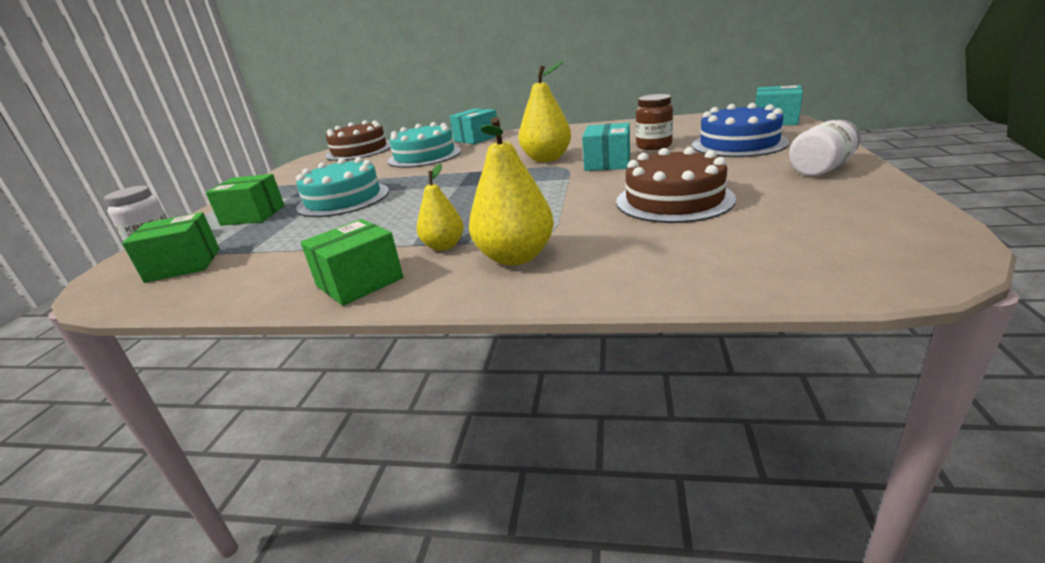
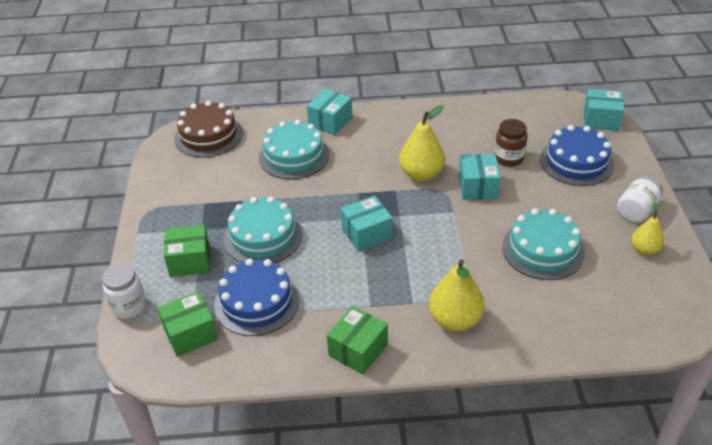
camera: 15 degrees left, 15 degrees up
yellow pear [417,164,464,251] -> yellow pear moved to [631,202,664,255]
brown cake [616,147,736,223] -> turquoise cake [502,208,585,280]
none -> blue cake [214,258,299,336]
none -> turquoise box [341,196,393,252]

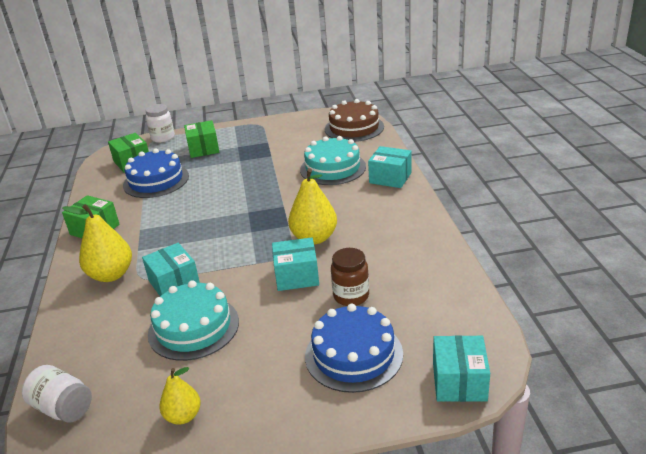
camera: 85 degrees right, 10 degrees down
turquoise cake [224,197,302,263] -> none
turquoise box [341,196,393,252] -> turquoise box moved to [142,243,200,296]
white jar [617,175,663,223] -> white jar moved to [22,365,92,423]

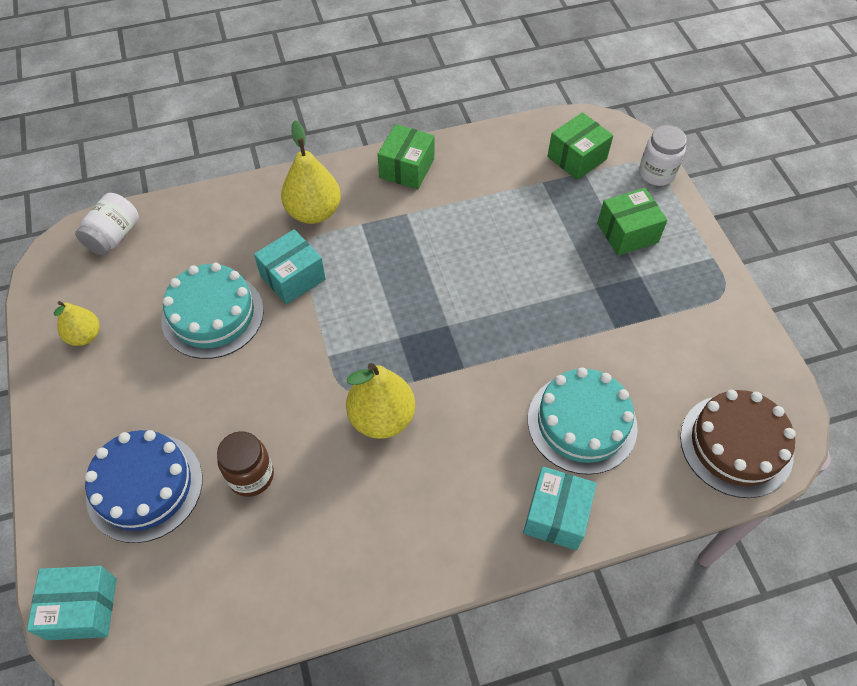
camera: 80 degrees right, 25 degrees up
blue cake [123,148,189,198] -> none
turquoise box [272,237,319,291] -> none

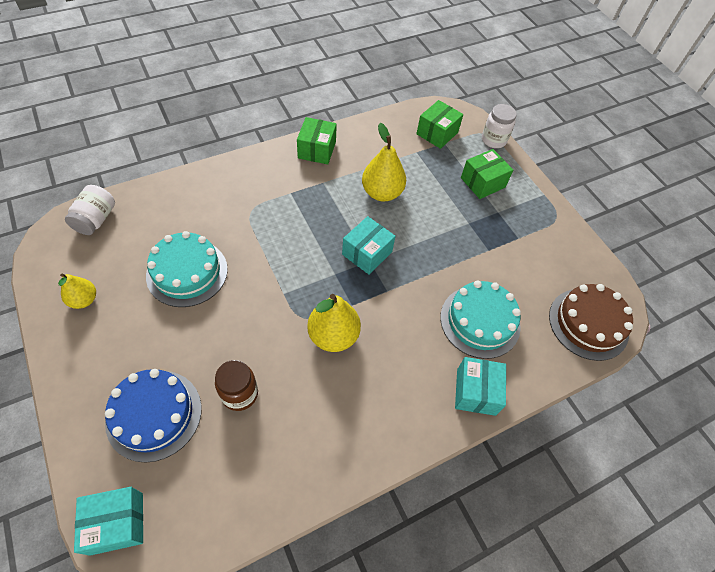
camera: 15 degrees left, 0 degrees up
turquoise box [254,229,326,305] -> turquoise box moved to [342,216,396,275]
yellow pear [281,121,341,224] -> yellow pear moved to [362,123,406,202]

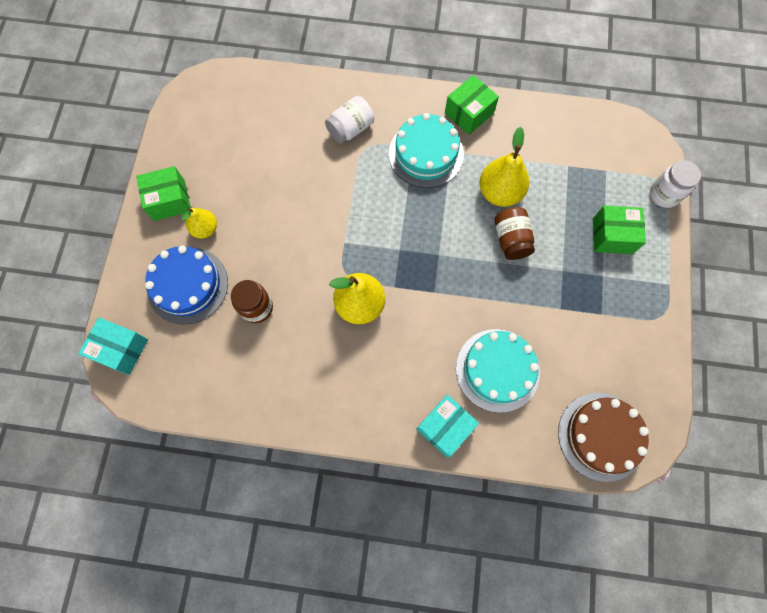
camera: 40 degrees right, 15 degrees up
yellow pear [58,274,96,309] -> yellow pear moved to [181,208,217,239]
white jar [65,185,115,235] -> white jar moved to [325,96,374,144]
turquoise cake [146,231,228,307] -> turquoise cake moved to [389,113,464,188]
turquoise box [342,216,396,275] -> none
green box [416,100,463,149] -> green box moved to [136,166,191,221]
none -> brown jar [495,207,535,260]

